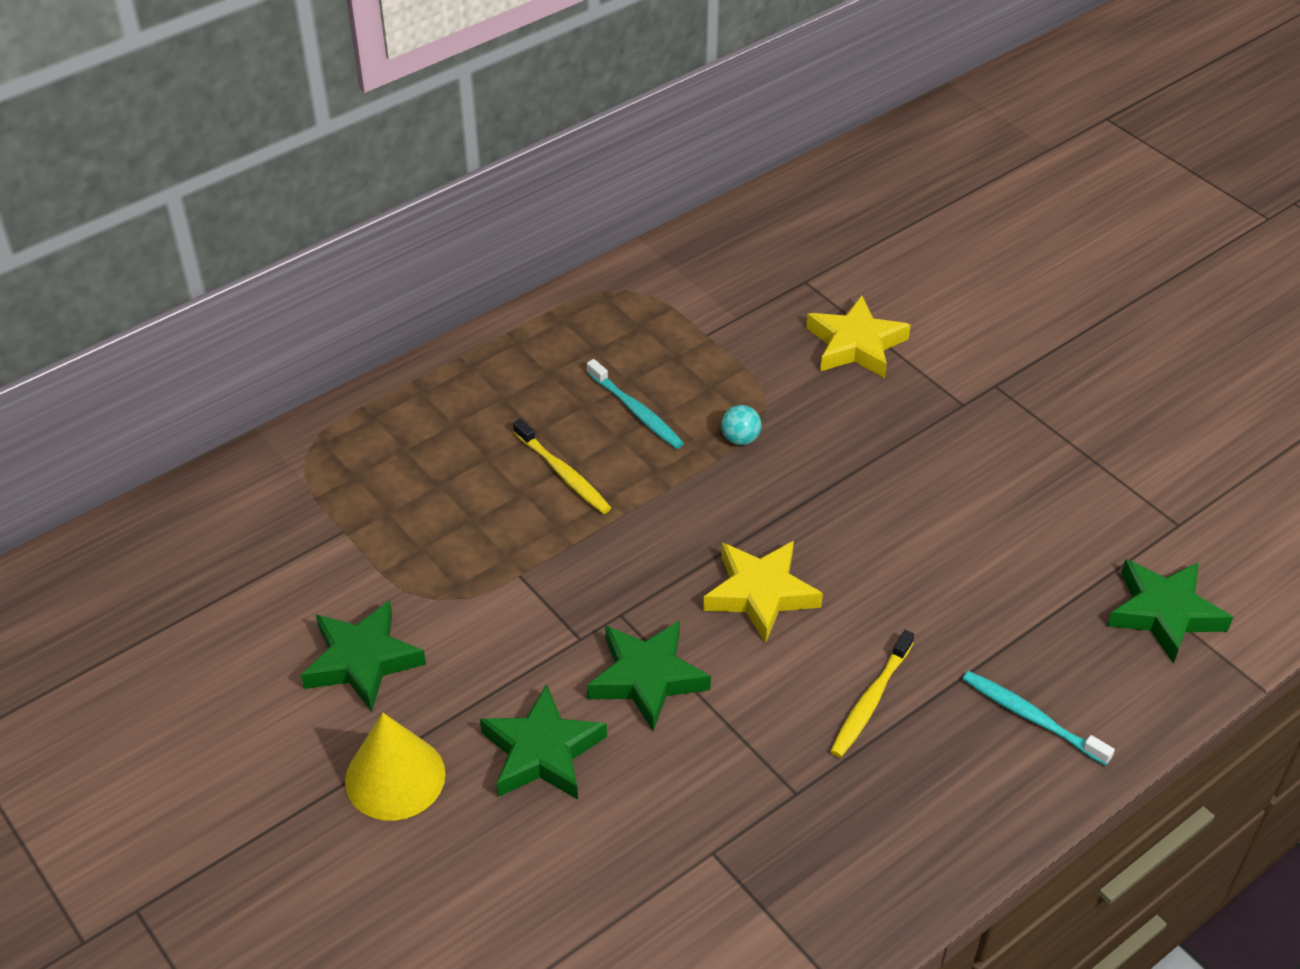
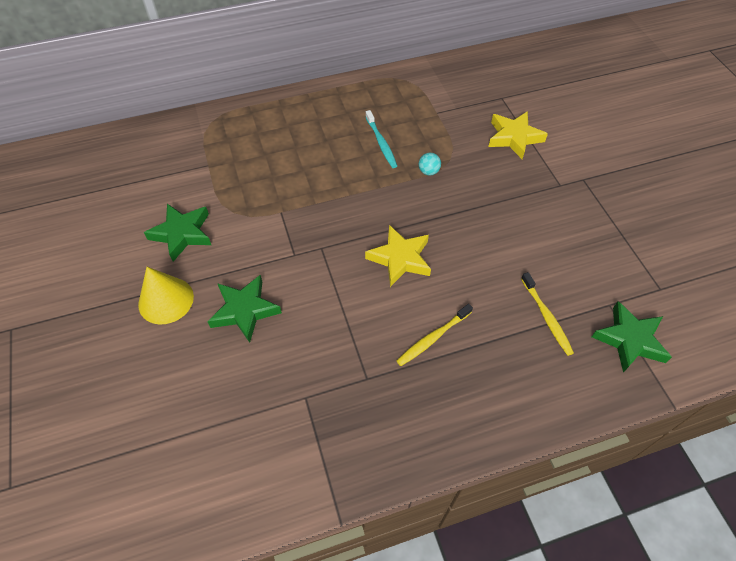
camera: 20 degrees right, 10 degrees up
yellow toothbrush [513,419,611,514] -> yellow toothbrush moved to [521,272,574,356]
green star [587,621,711,731] -> none
turquoise toothbrush [962,671,1115,766] -> none

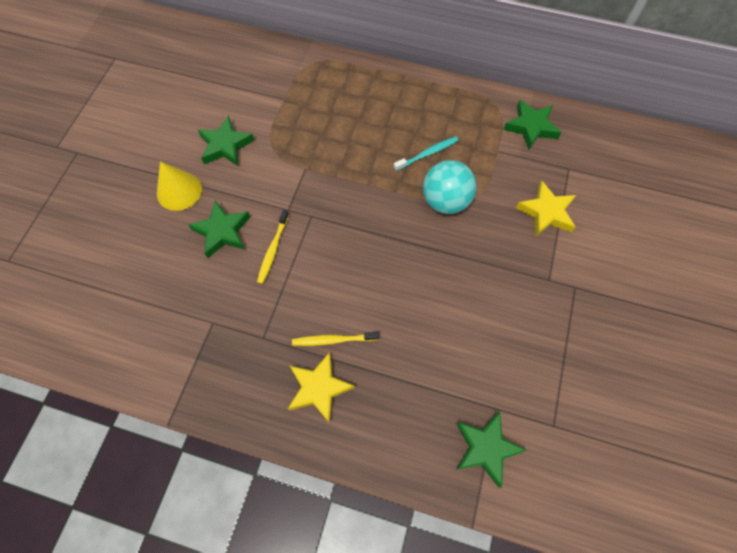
camera: 35 degrees right, 10 degrees up
turquoise toothbrush [365,110,397,168] -> turquoise toothbrush turned 135 degrees counterclockwise [394,136,459,171]
yellow star [365,225,431,287] -> yellow star moved to [288,352,355,423]
turquoise ball [419,153,441,175] -> turquoise ball [423,160,477,214], size x2.36
yellow toothbrush [521,272,574,356] -> yellow toothbrush moved to [257,210,289,284]
none -> green star [503,100,562,150]

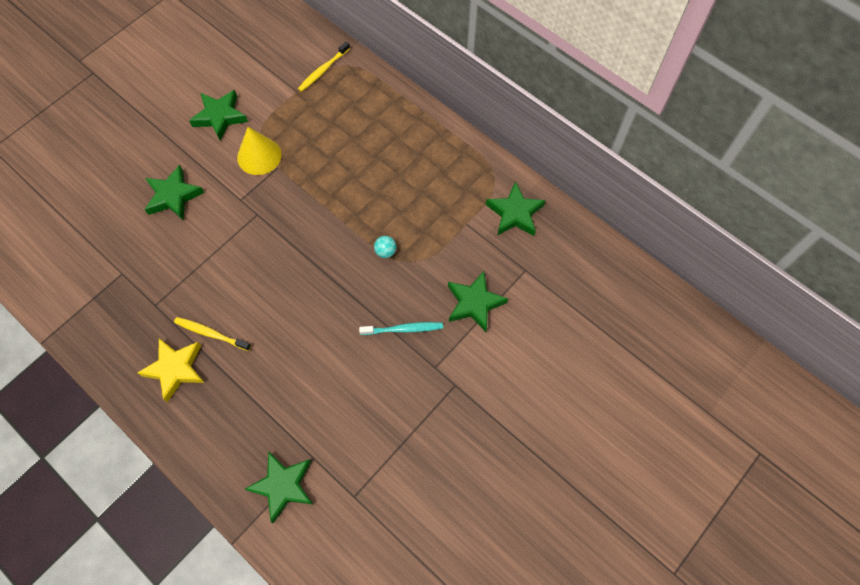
camera: 25 degrees right, 0 degrees up
yellow cone [157,161,202,211] -> yellow cone moved to [237,127,282,175]
yellow toothbrush [257,210,289,284] -> yellow toothbrush moved to [298,41,350,92]
turquoise toothbrush [394,136,459,171] -> turquoise toothbrush moved to [359,322,443,335]
turquoise ball [423,160,477,214] -> turquoise ball [374,236,396,258], size x0.42
yellow star [516,181,576,236] -> green star [448,271,508,332]

